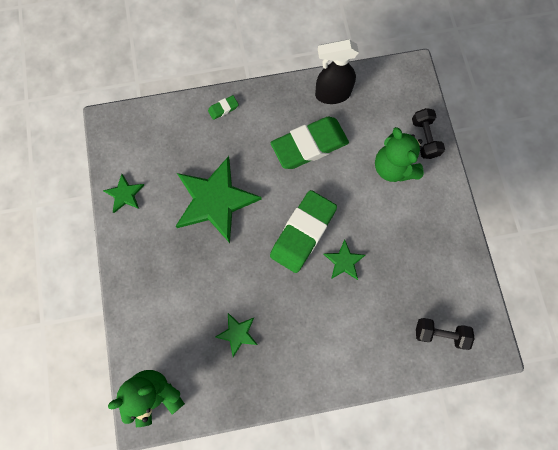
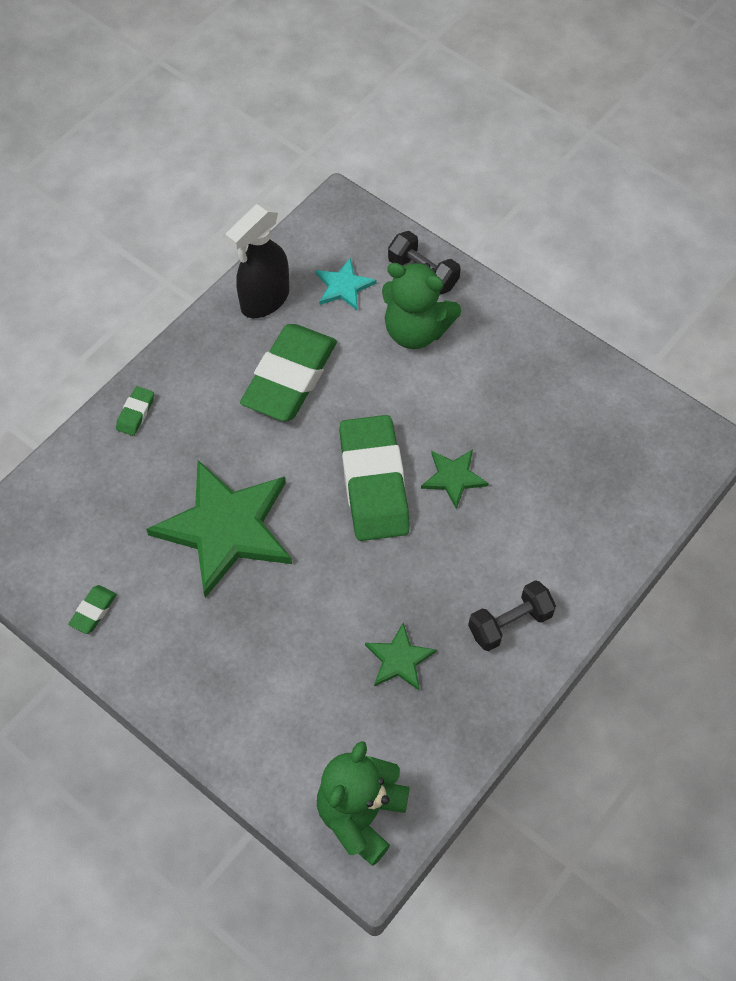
camera: 40 degrees left, 15 degrees down
green star [103,174,144,213] -> green eraser [68,585,117,634]
black dumbbell [416,318,475,350] -> black dumbbell moved to [468,580,556,651]
none -> turquoise star [316,258,376,311]

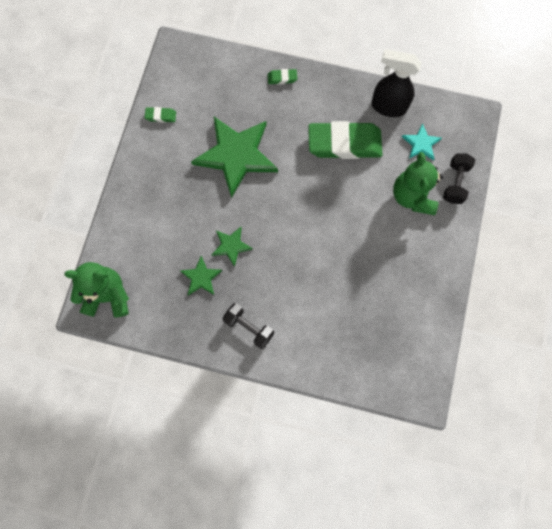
camera: 65 degrees right, 15 degrees up
green eraser [339,415,410,541] -> none
green star [421,449,489,509] -> green star moved to [212,227,253,267]

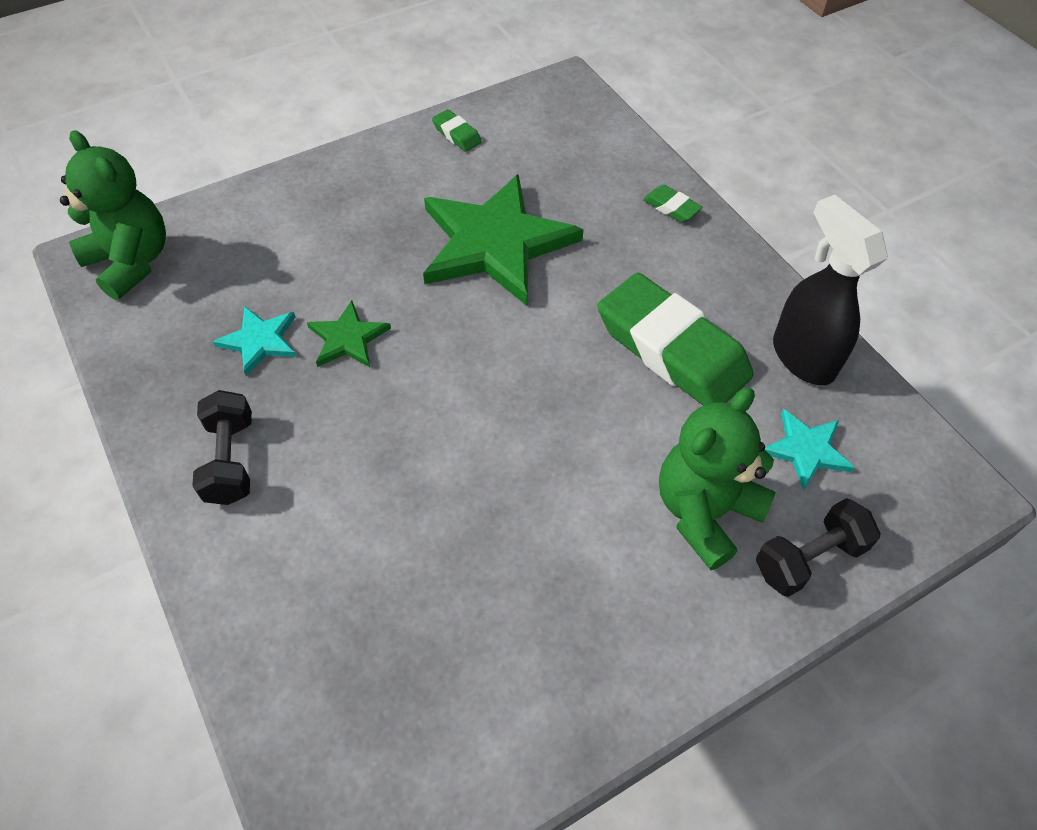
camera: 45 degrees right, 20 degrees down
green star [181,256,222,295] -> turquoise star [213,306,297,376]

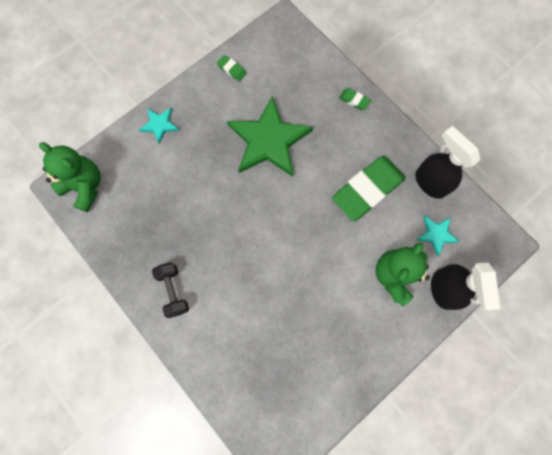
camera: 10 degrees left, 20 degrees up
turquoise star [213,306,297,376] -> turquoise star moved to [139,108,179,144]
green star [307,301,391,367] -> none
green eraser [597,273,754,406] -> green eraser turned 75 degrees counterclockwise [332,156,406,221]
black dumbbell [756,498,881,597] -> black spray bottle [431,263,500,311]

